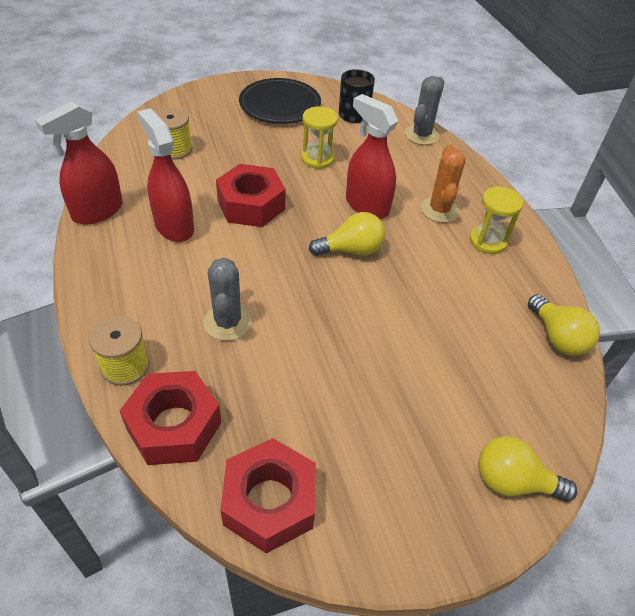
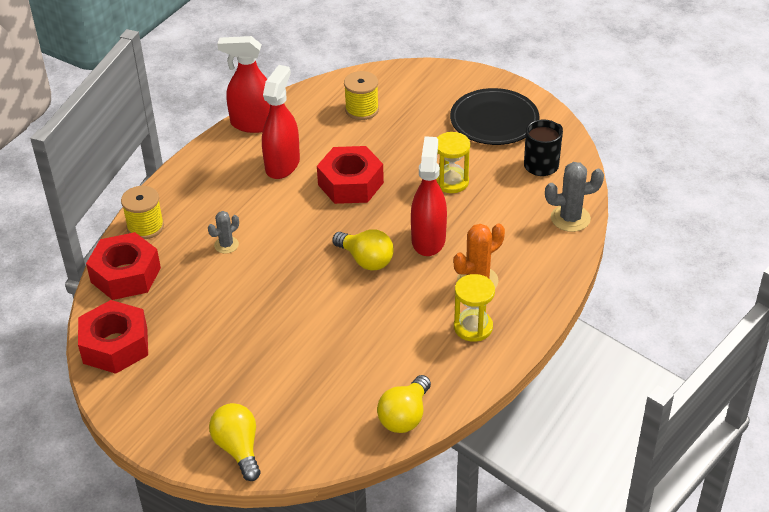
camera: 55 degrees right, 5 degrees down
grey cactus [204,258,252,341] -> grey cactus [208,211,239,254], size x0.61

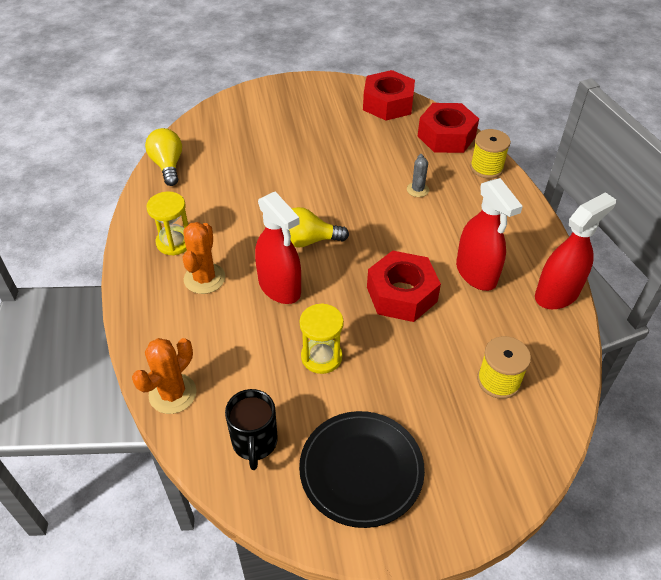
camera: 135 degrees right, 5 degrees up
yellow light bulb [209,403,261,481] -> none
grey cactus [545,162,604,232] -> orange cactus [132,338,197,414]

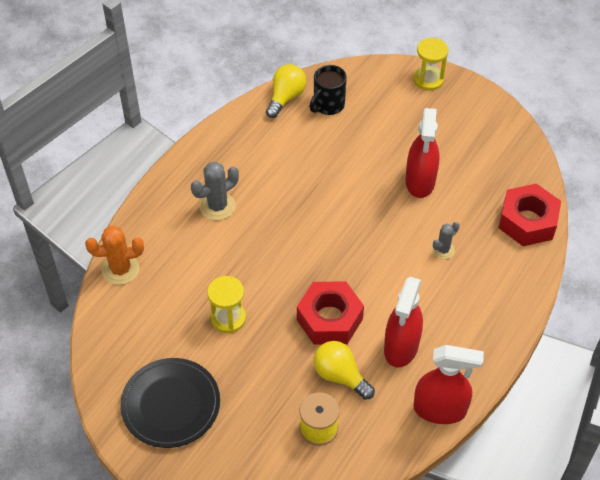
camera: 45 degrees right, 5 degrees up
yellow hourglass [146,191,188,256] -> yellow hourglass moved to [414,38,448,91]
orange cactus [183,222,225,294] -> grey cactus [191,161,239,220]
black mug [225,389,278,470] -> black mug moved to [310,65,347,115]
red spray bottle [255,191,301,304] -> red spray bottle moved to [406,108,439,198]
yellow light bulb [289,207,349,248] -> yellow light bulb moved to [314,341,375,400]
red nut [363,70,415,121] -> none
yellow spool [470,129,511,179] -> none

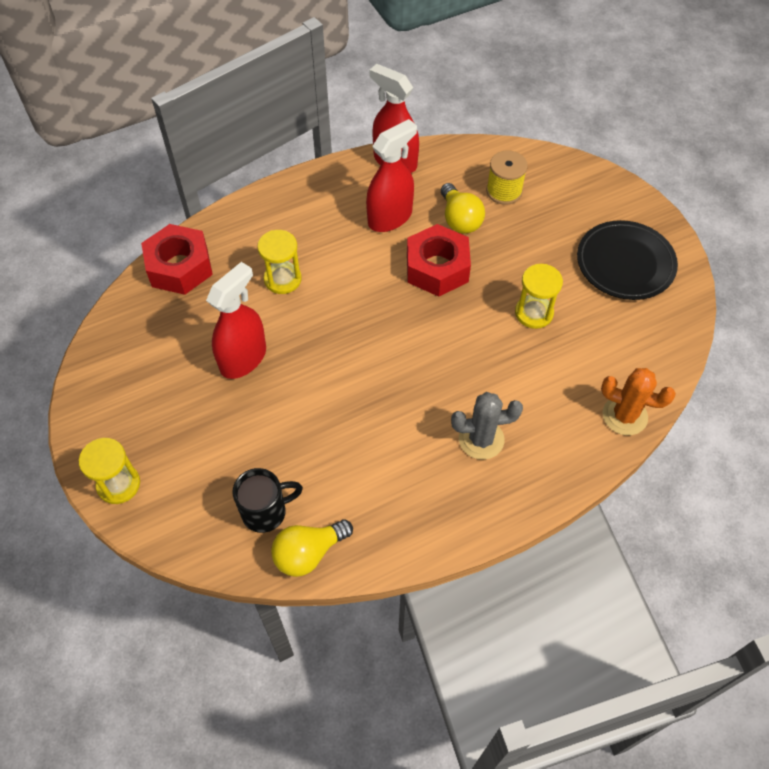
camera: 150 degrees left, 5 degrees up
grey cactus [432,222,460,259] -> yellow hourglass [257,230,302,294]

